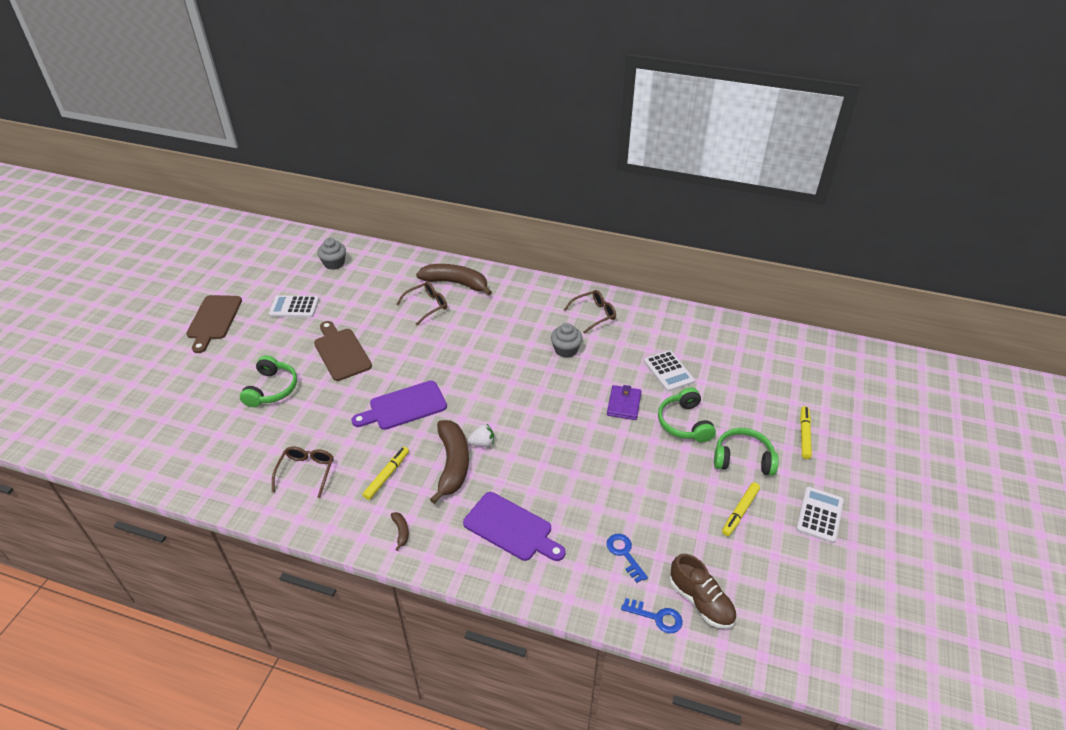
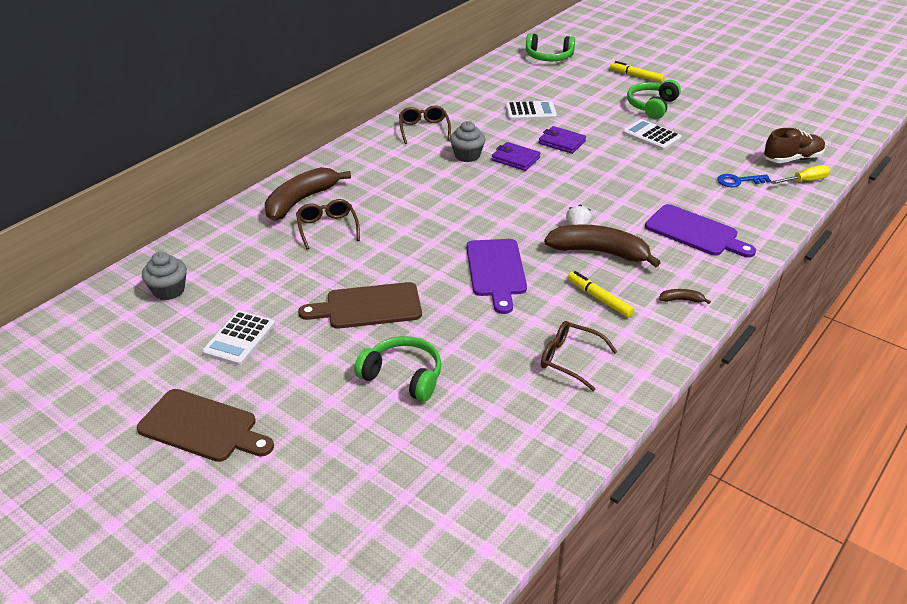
camera: 70 degrees left, 5 degrees down
purple cutting board [463,492,565,561] -> purple cutting board turned 75 degrees clockwise [645,204,756,258]
blue key [621,598,682,633] -> yellow screwdriver [771,165,830,184]
green headphones [658,388,716,442] -> green headphones moved to [526,33,575,61]
yellow marker [722,482,760,536] -> none
white calculator [796,487,844,543] -> white calculator moved to [623,119,682,150]
none -> purple wallet [492,142,540,171]

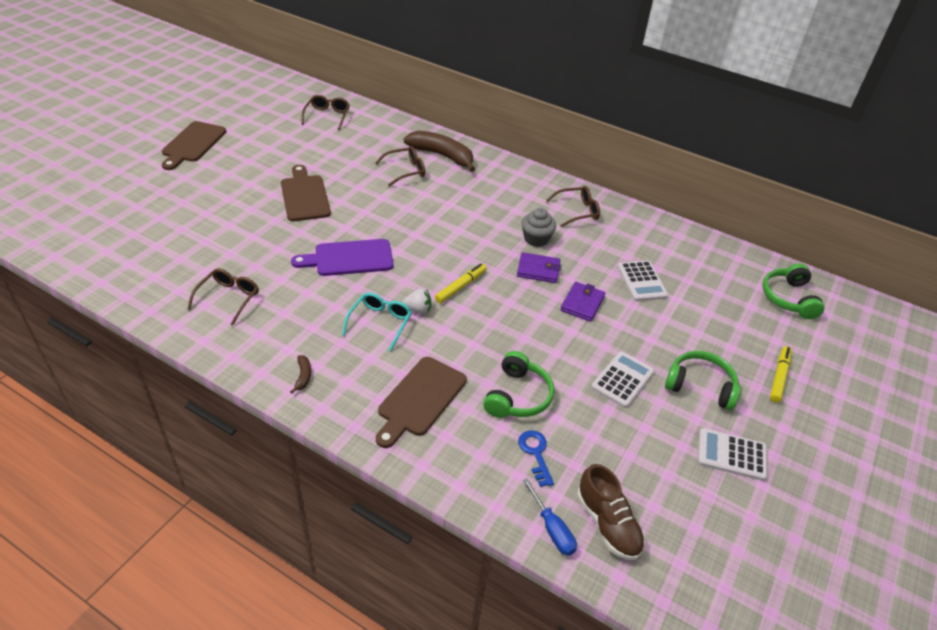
camera: 80 degrees right, 5 degrees up
grey cupcake [142,252,187,300] -> brown glasses [301,95,350,130]
white calculator [202,311,275,366] -> white calculator moved to [698,428,768,481]
green headphones [354,336,442,402] -> green headphones moved to [483,351,554,418]
purple wallet [492,142,540,171] -> purple wallet turned 75 degrees clockwise [517,252,561,283]
brown banana [544,224,661,267] -> turquoise glasses [342,293,412,351]
yellow marker [567,271,634,318] -> yellow marker moved to [435,263,487,303]
purple cutting board [645,204,756,258] -> brown cutting board [376,357,467,448]
yellow screwdriver [771,165,830,184] -> blue screwdriver [522,478,577,556]

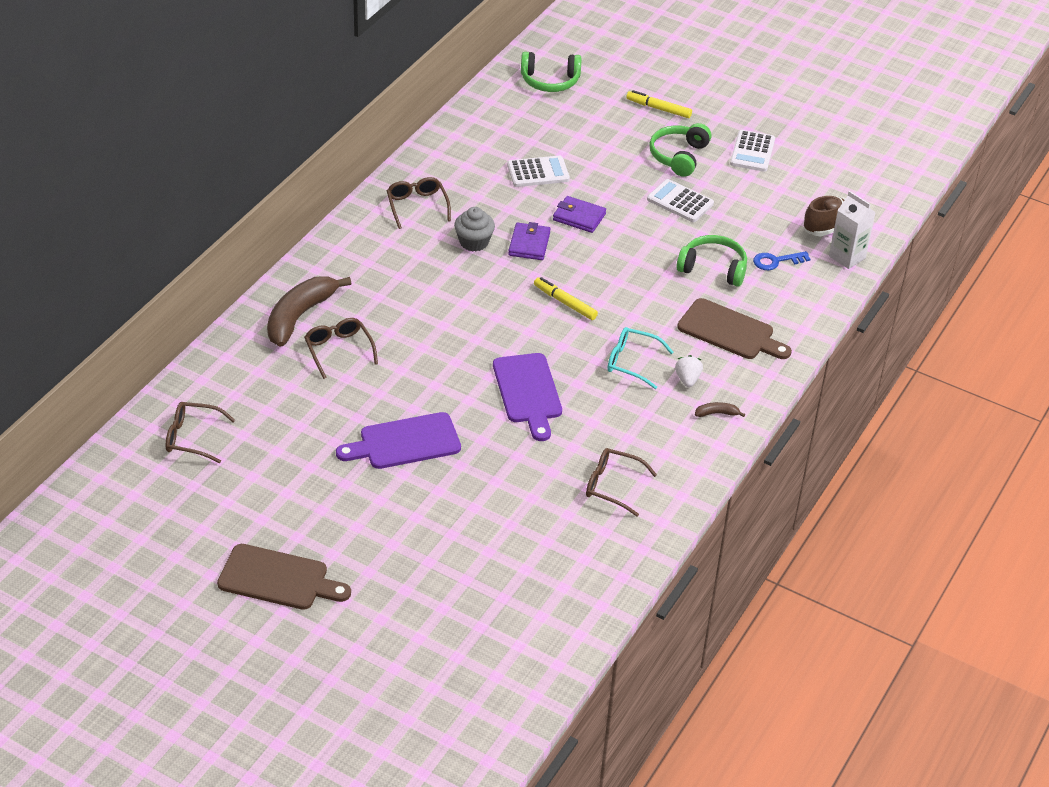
camera: 90 degrees left, 0 degrees up
brown cutting board [281,165,331,221] -> purple cutting board [336,412,461,469]
white strawberry [402,289,431,314] -> white strawberry moved to [675,355,703,387]
blue screwdriver [522,478,577,556] -> white carton [829,191,876,269]

